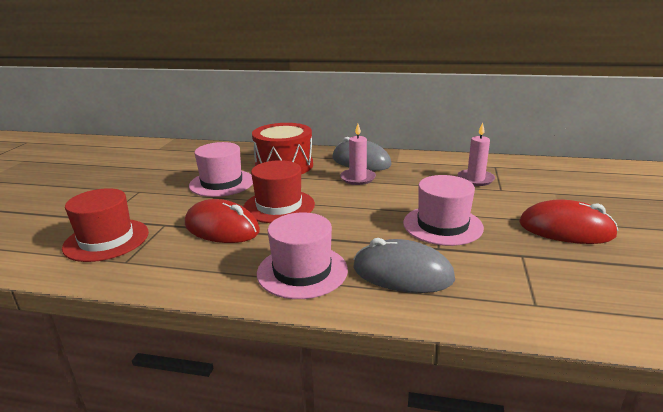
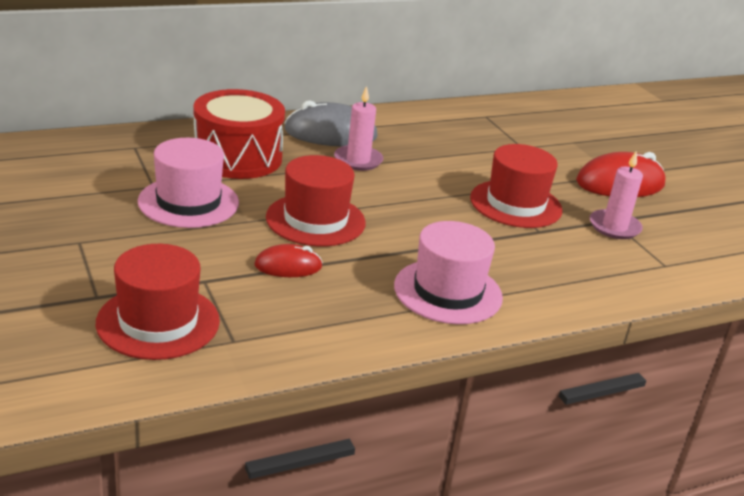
camera: 40 degrees left, 5 degrees up
red mouse [185,199,260,243] -> red mouse [254,244,323,277], size x0.57
grey mouse [353,238,455,293] -> none
pink hat [403,175,484,246] -> red hat [470,144,562,228]
pink candle [457,123,495,186] -> pink candle moved to [590,151,643,239]

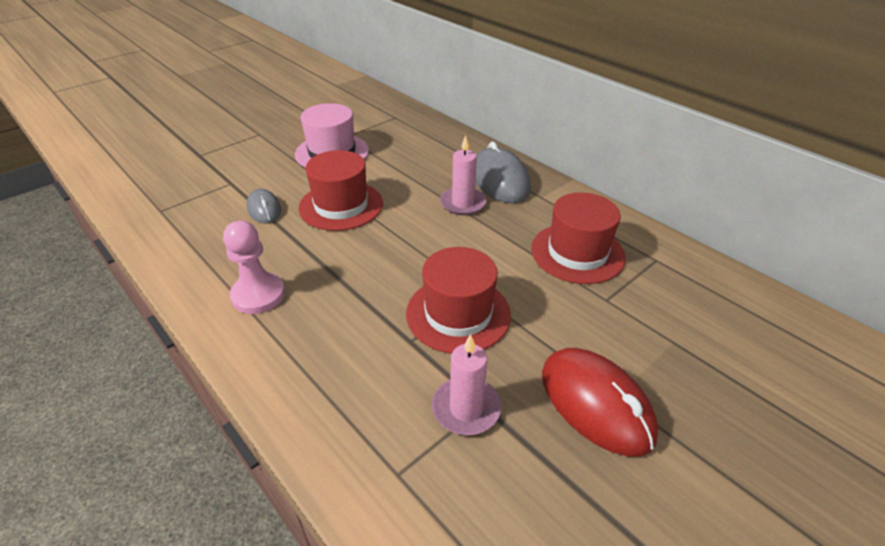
camera: 75 degrees right, 10 degrees up
red hat [96,244,220,360] -> red hat moved to [531,192,625,284]
red drum [193,89,285,179] -> none
red mouse [254,244,323,277] -> grey mouse [247,189,281,224]
pink hat [394,221,503,324] -> pink pawn [223,220,285,314]

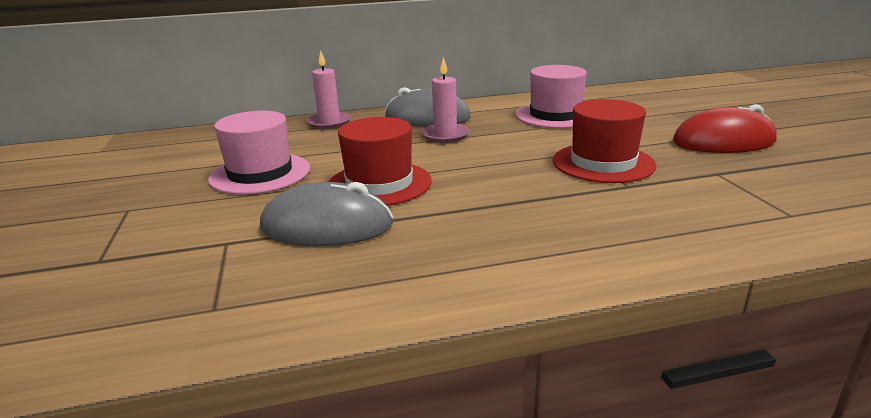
camera: 60 degrees left, 15 degrees down
pink pawn [223,220,285,314] -> none
grey mouse [247,189,281,224] -> grey mouse [260,182,393,246], size x1.77
pink candle [432,334,501,435] -> pink candle moved to [307,50,351,129]
red hat [531,192,625,284] -> pink hat [516,65,587,128]

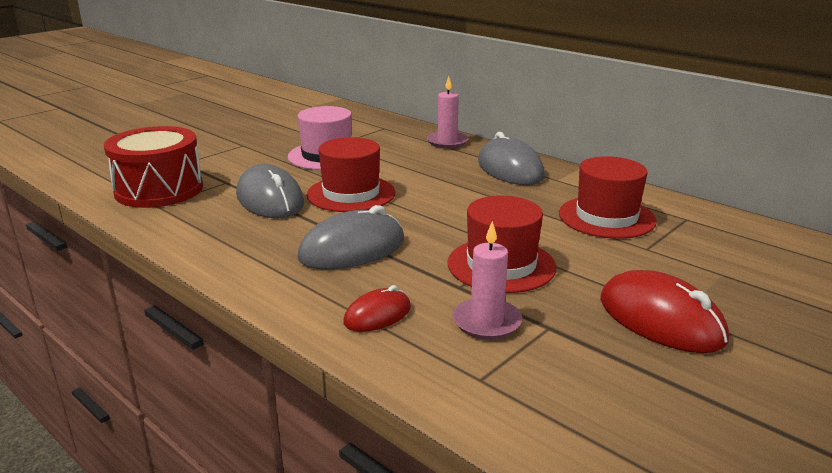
camera: 55 degrees right, 0 degrees up
pink candle [421,57,470,143] -> pink candle moved to [453,221,522,339]
pink hat [516,65,587,128] -> red hat [559,156,657,239]
none -> red drum [104,126,203,208]
none -> grey mouse [297,205,404,270]
none -> red mouse [343,285,411,332]

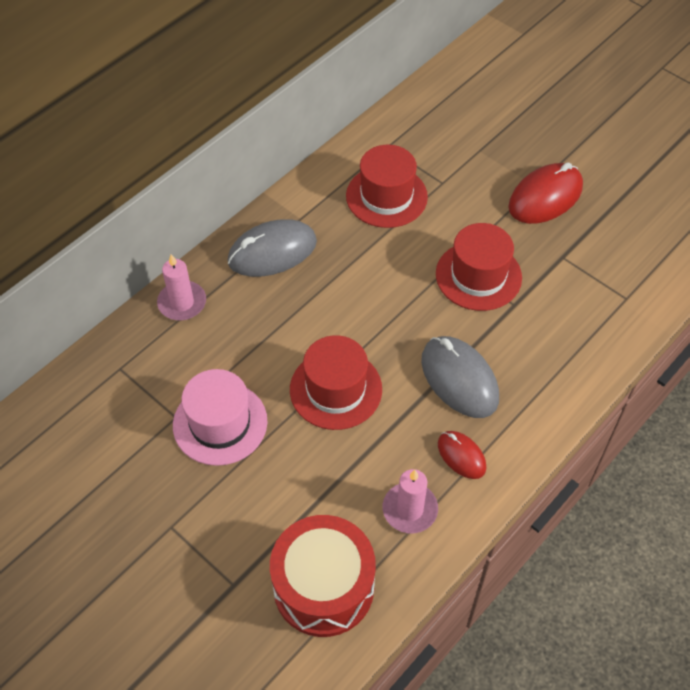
camera: 90 degrees left, 30 degrees up
grey mouse [236,164,304,218] -> none
red mouse [343,285,411,332] -> red mouse moved to [438,431,487,479]
pink candle [453,221,522,339] -> pink candle moved to [383,469,438,533]

